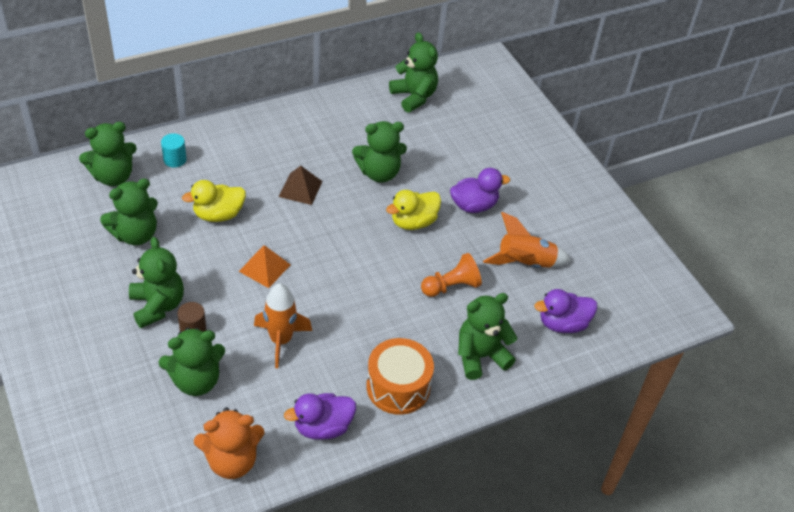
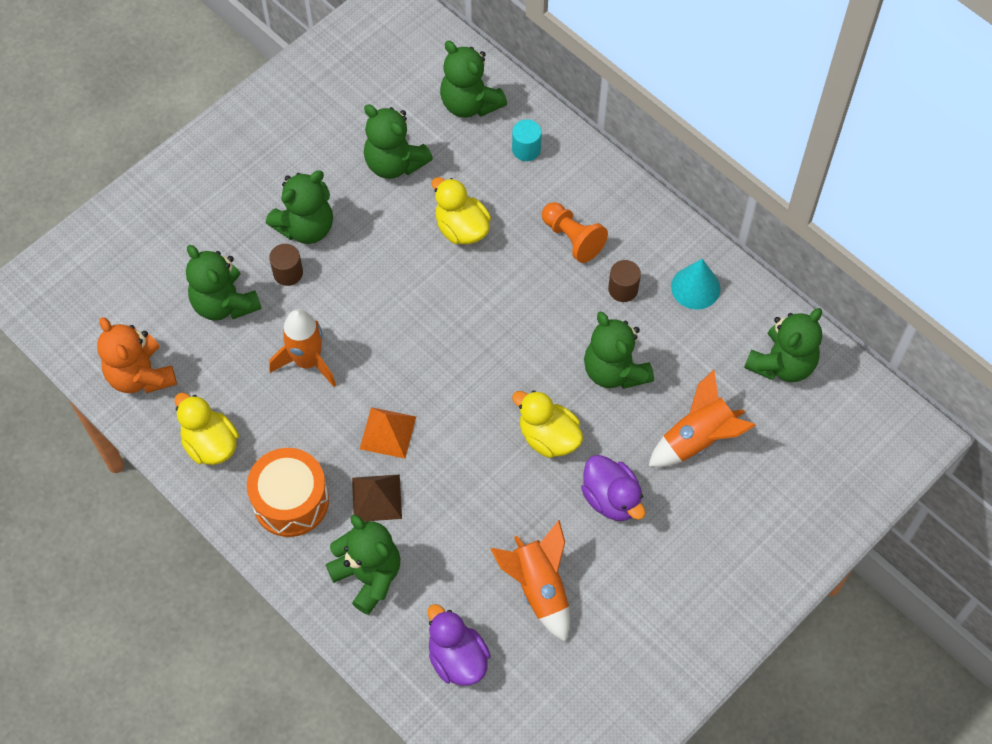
camera: 75 degrees right, 15 degrees up
orange pyramid [239,245,291,288] -> orange pyramid moved to [360,407,416,459]
brown pyramid [279,166,323,205] -> brown pyramid moved to [352,474,402,522]
purple duck [284,393,356,440] -> yellow duck [175,393,239,465]
orange pawn [421,253,482,297] -> orange pawn moved to [542,202,608,263]
none -> brown cylinder [608,260,641,302]
none -> orange rocket [648,370,756,467]
none -> turquoise cone [671,259,720,310]

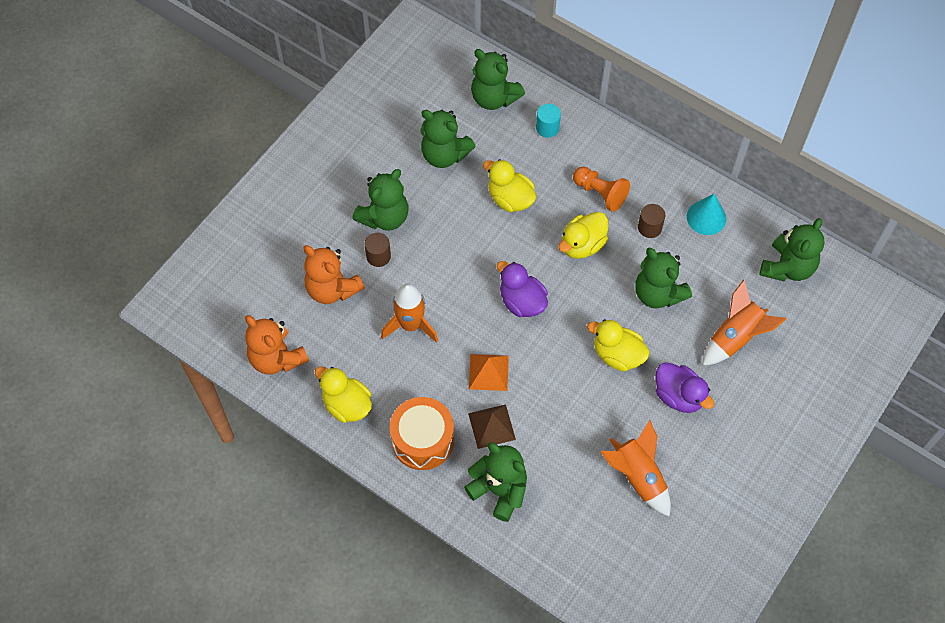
camera: 10 degrees left, 0 degrees up
green teddy bear [186,245,262,321] -> orange teddy bear [304,245,365,304]
purple duck [427,604,491,686] -> purple duck moved to [497,261,548,317]
none -> yellow duck [558,212,608,259]

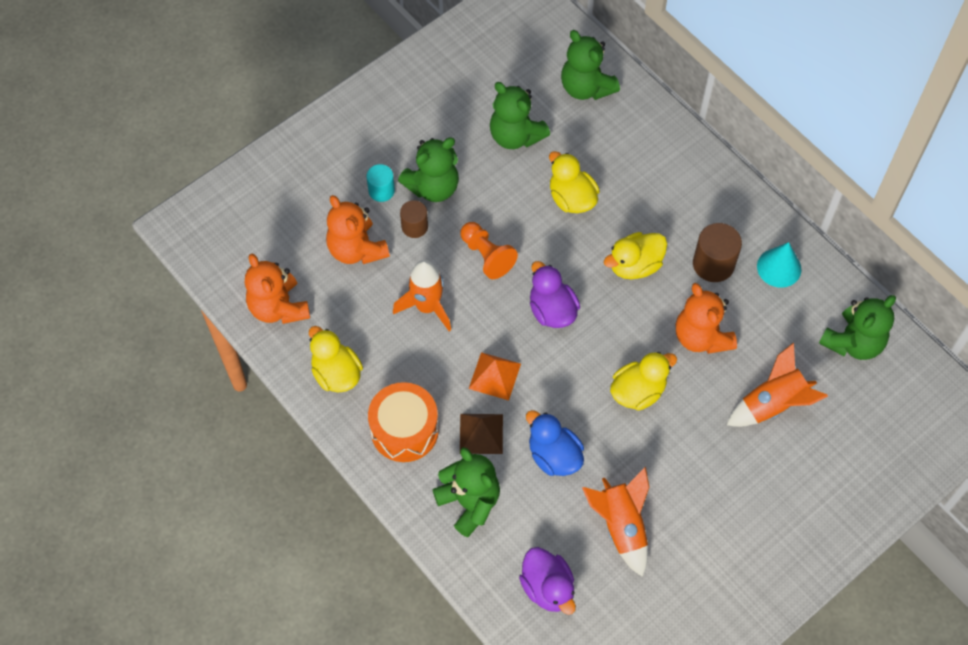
camera: 15 degrees right, 0 degrees up
turquoise cylinder [536,104,561,138] -> turquoise cylinder moved to [367,164,395,202]
orange pawn [573,167,630,212] -> orange pawn moved to [460,222,518,279]
yellow duck [587,319,650,372] -> yellow duck turned 105 degrees clockwise [610,352,677,411]
green teddy bear [635,248,692,308] -> orange teddy bear [676,283,737,354]
brown cylinder [638,204,665,238] -> brown cylinder [693,223,742,282], size x1.56
purple duck [655,362,714,413] -> purple duck moved to [519,547,576,615]
none -> blue duck [526,410,584,476]

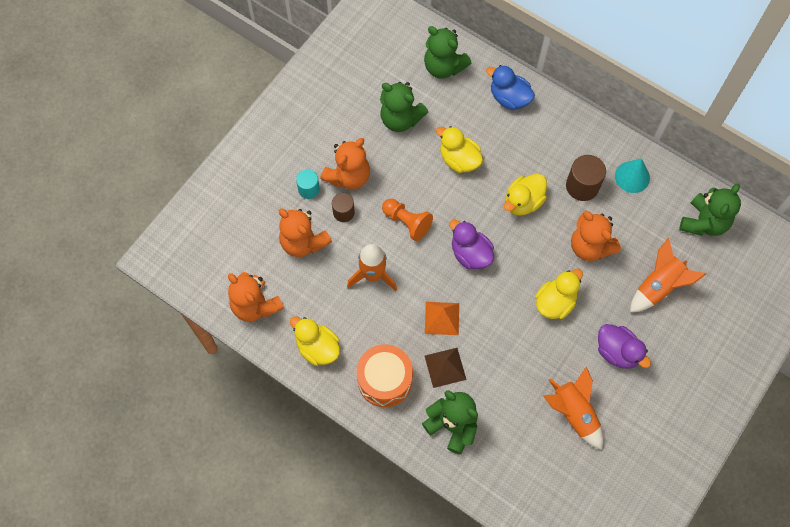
camera: 15 degrees left, 5 degrees up
green teddy bear [398,137,459,202] -> orange teddy bear [320,138,370,190]
purple duck [519,547,576,615] -> purple duck moved to [598,324,651,369]
blue duck [526,410,584,476] -> blue duck moved to [486,65,535,110]

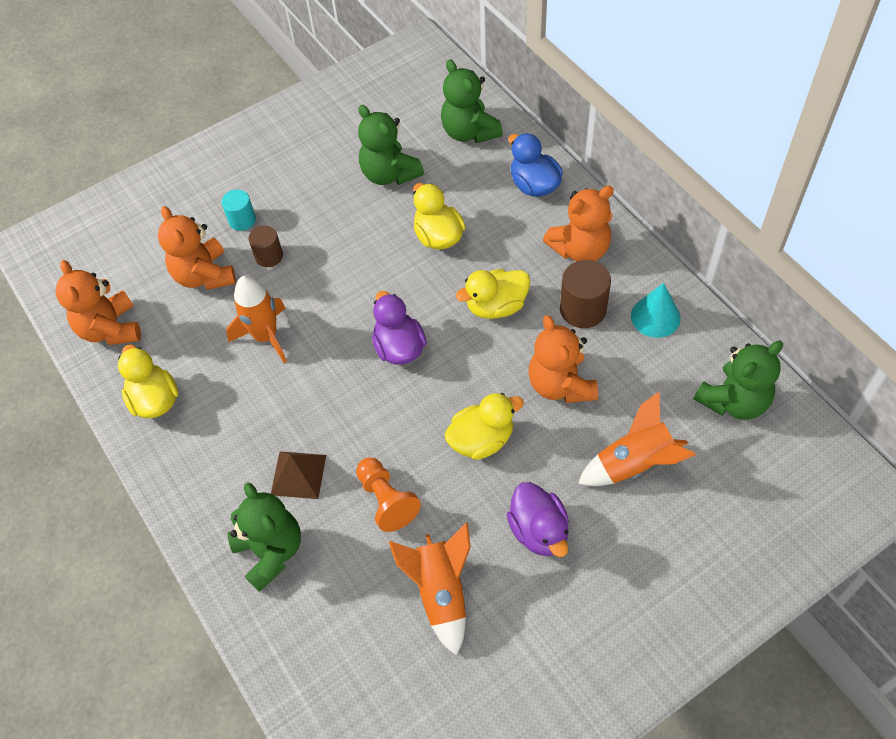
camera: 25 degrees right, 10 degrees down
orange teddy bear [320,138,370,190] -> orange teddy bear moved to [543,185,614,261]
orange drum [356,344,413,407] -> none
orange pawn [382,198,433,241] -> orange pawn moved to [356,458,421,532]
orange pyramid [425,302,459,335] -> none

